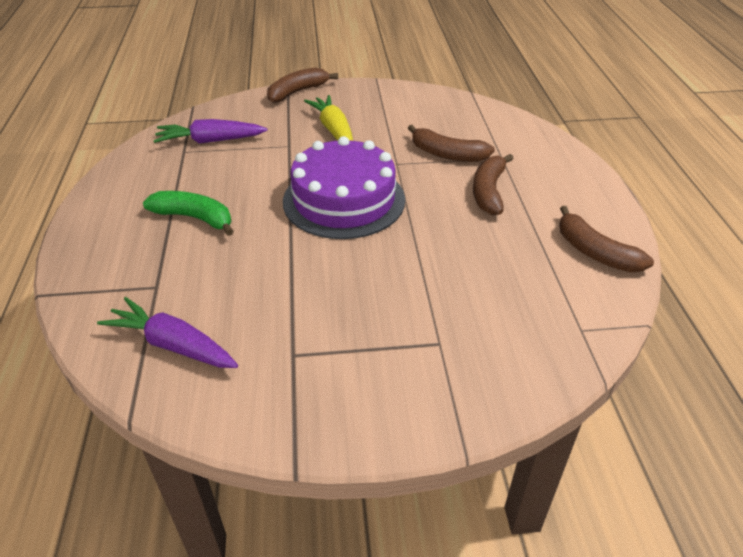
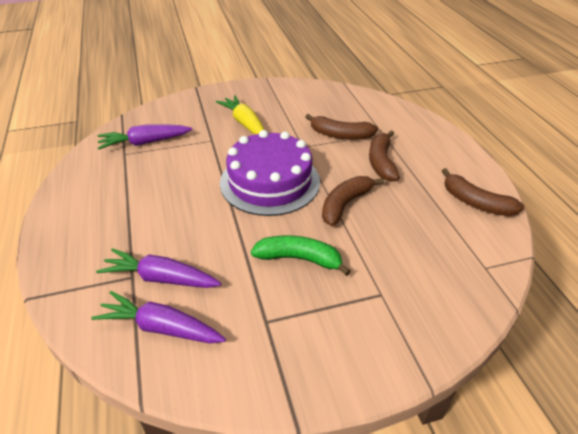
camera: 10 degrees left, 0 degrees up
green banana [143,191,234,236] -> green banana moved to [251,236,351,276]
brown banana [267,68,338,103] -> brown banana moved to [322,176,384,226]
none -> purple carrot [96,248,221,288]

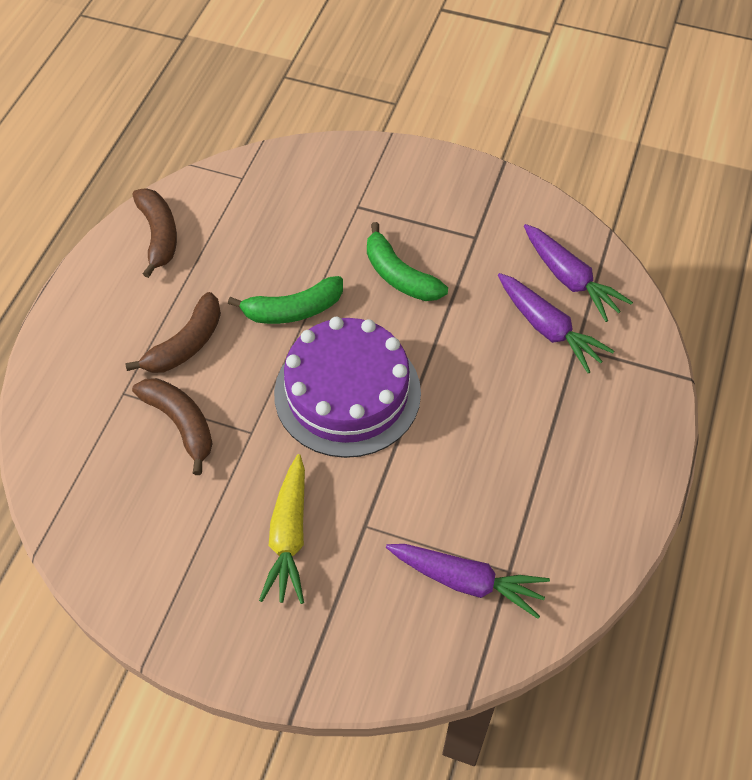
camera: 145 degrees left, 15 degrees up
brown banana [322,176,384,226] -> green banana [228,276,343,324]

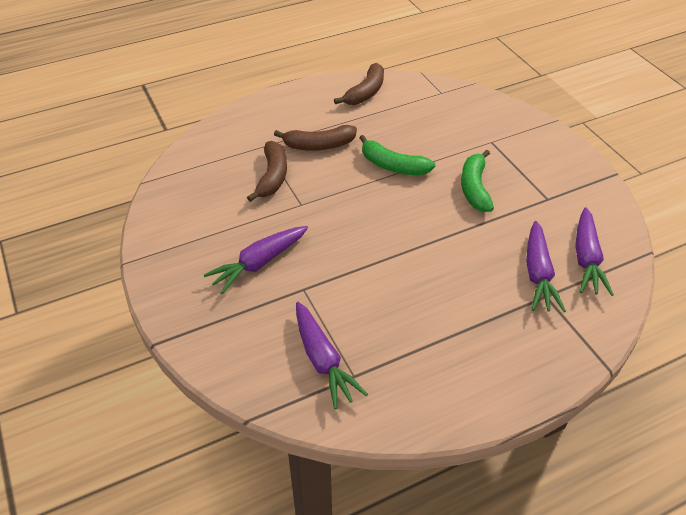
camera: 45 degrees right, 10 degrees down
yellow carrot [259,454,305,604] -> purple carrot [204,226,308,294]
purple cake [274,317,421,458] -> none

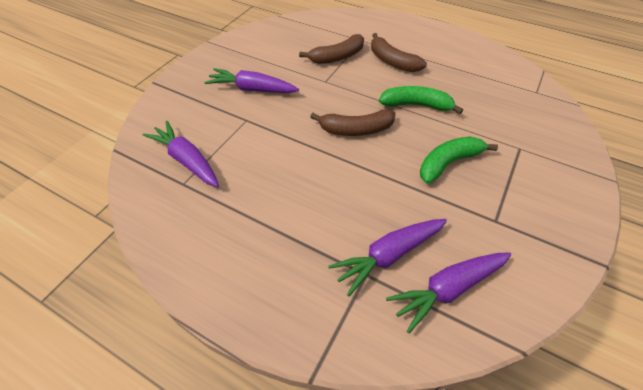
camera: 55 degrees right, 5 degrees up
purple carrot [296,302,368,409] -> purple carrot turned 105 degrees clockwise [143,121,219,187]
brown banana [334,63,384,105] -> brown banana moved to [310,109,395,136]
green banana [359,135,435,175] -> green banana turned 105 degrees clockwise [379,86,463,114]

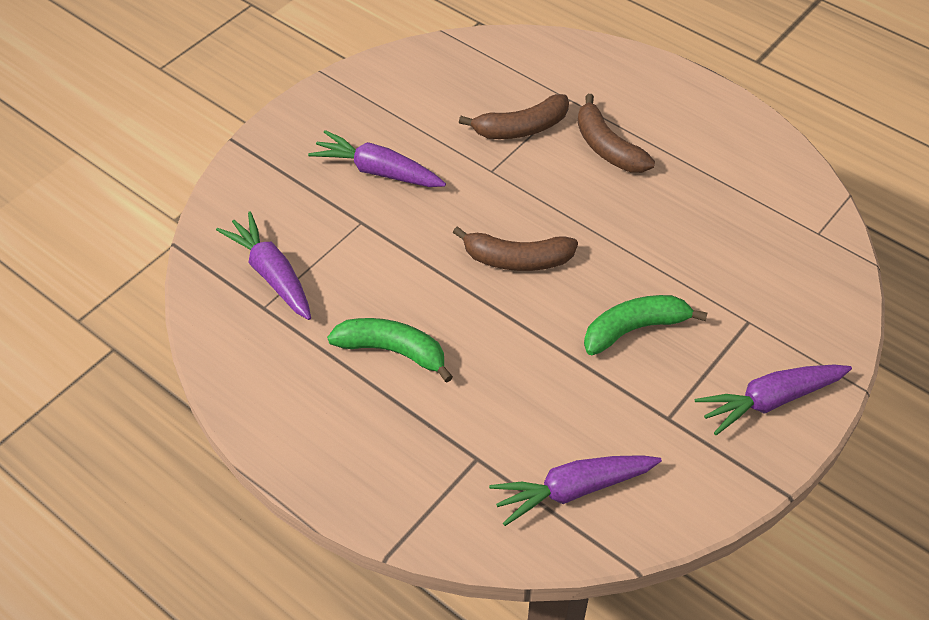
camera: 10 degrees right, 0 degrees up
purple carrot [328,219,447,296] -> purple carrot moved to [695,365,852,435]
green banana [379,86,463,114] -> green banana moved to [327,318,453,382]

